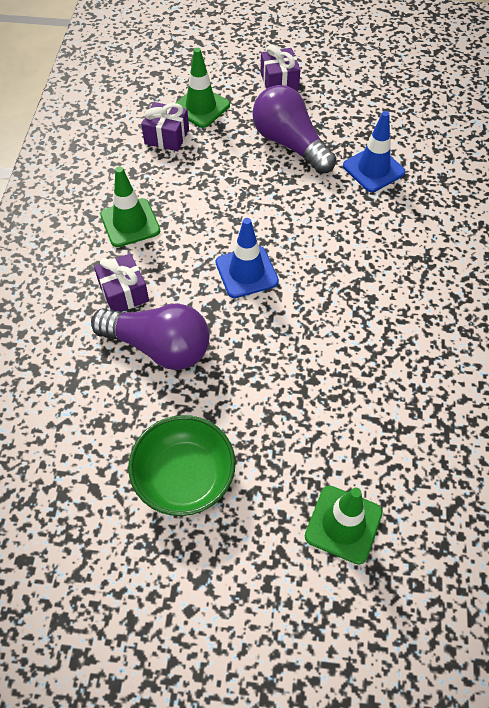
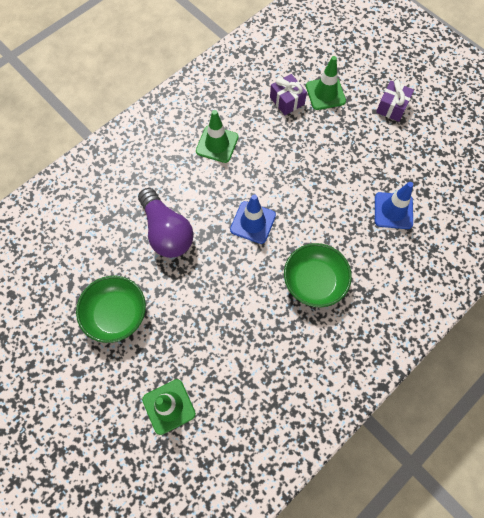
camera: 40 degrees right, 10 degrees up
purple gift [94,253,149,312] -> none
purple light bulb [252,85,336,174] -> none
none -> green bowl [284,243,352,307]

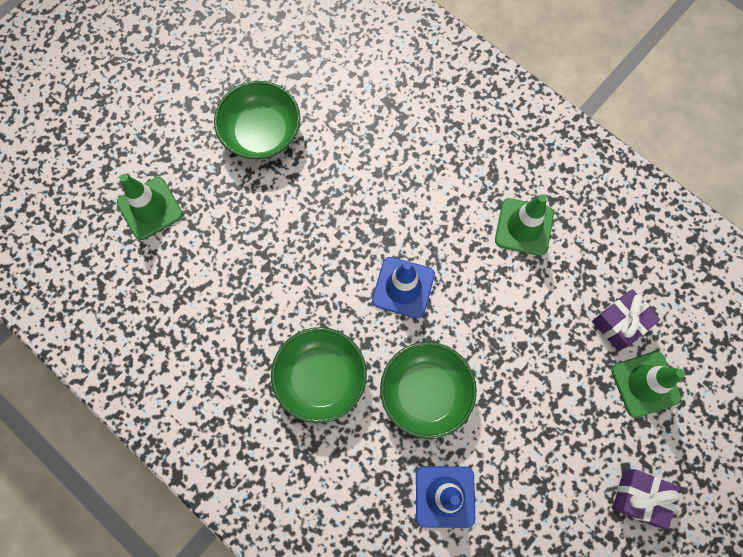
camera: 85 degrees right, 5 degrees up
purple light bulb [138,188,194,258] -> none
none -> green bowl [380,342,477,439]

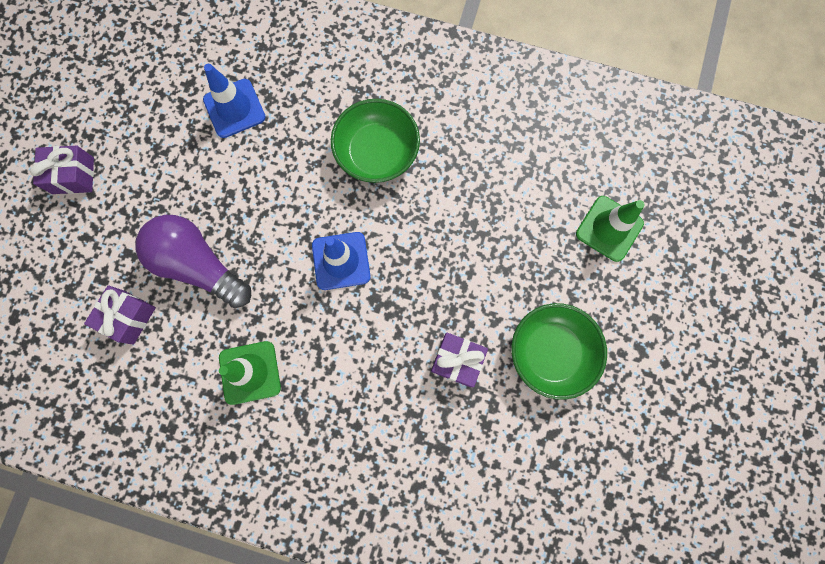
camera: 155 degrees right, 5 degrees up
green bowl [380,342,477,439] -> none
green traffic cone [611,351,685,418] -> none
none -> purple light bulb [135,215,251,308]
none -> purple gift [431,332,488,387]

